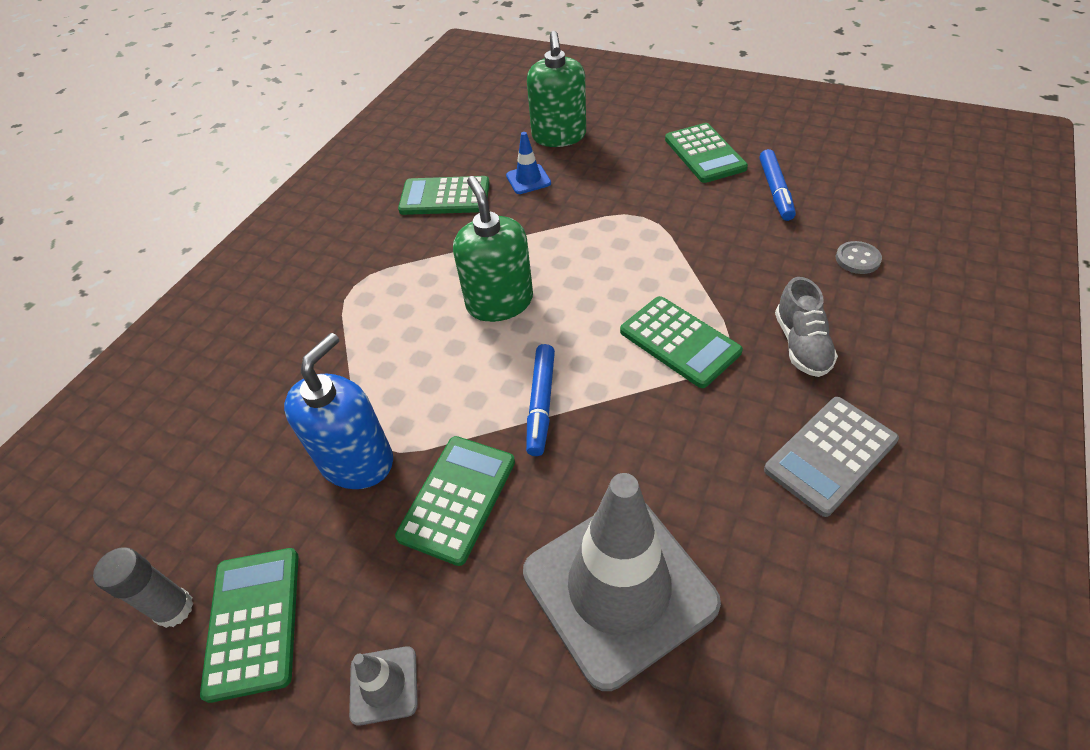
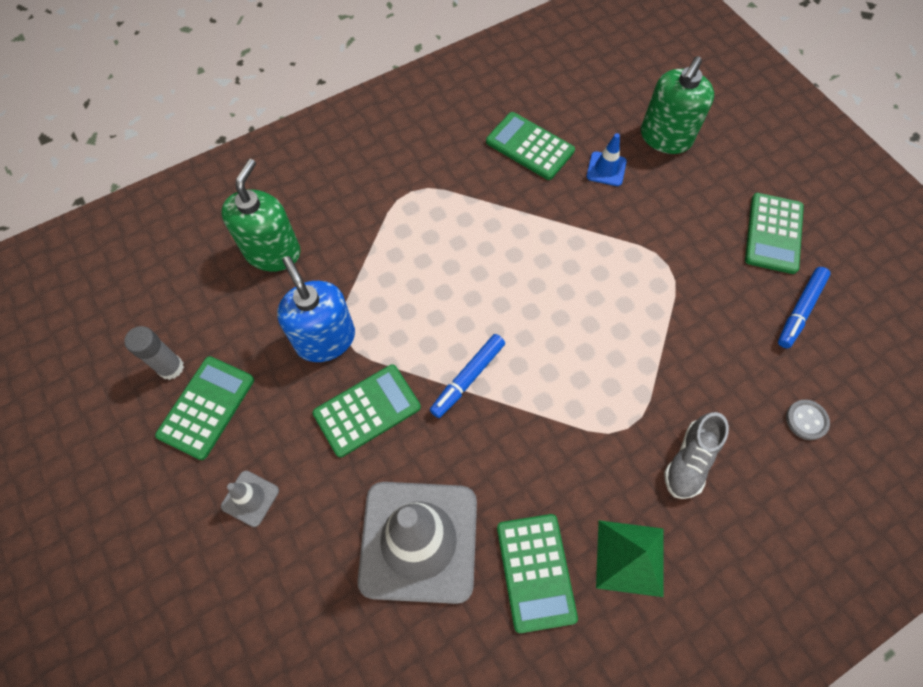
camera: 30 degrees right, 15 degrees up
blue soap dispenser [284,333,393,489] -> blue soap dispenser turned 90 degrees counterclockwise [277,256,355,362]
green soap dispenser [453,176,533,322] -> green soap dispenser moved to [221,159,300,272]
green calculator [620,296,743,388] -> green calculator moved to [497,514,578,633]
grey calculator [764,397,899,517] -> green pyramid [596,520,663,597]

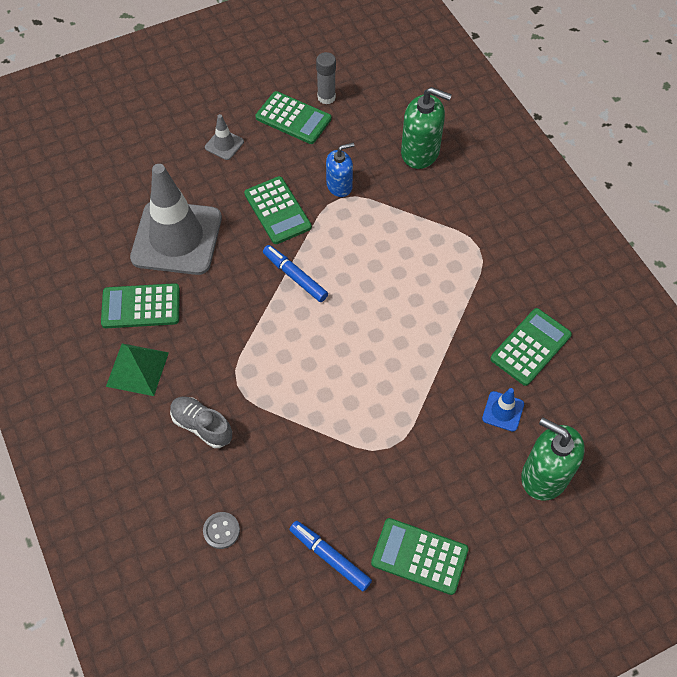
camera: 95 degrees right, 5 degrees down
blue soap dispenser [277,256,355,362] -> blue soap dispenser [326,143,354,197], size x0.64

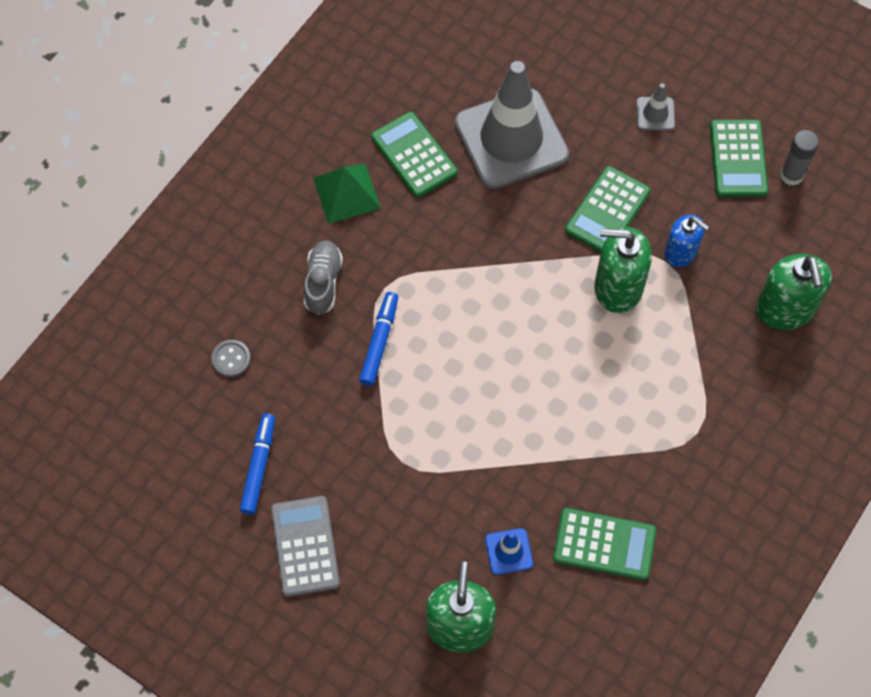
camera: 60 degrees right, 5 degrees up
blue marker [263,245,328,302] -> blue marker moved to [359,292,398,386]
green calculator [371,518,469,595] -> grey calculator [271,496,340,597]
none -> green soap dispenser [595,227,652,313]

